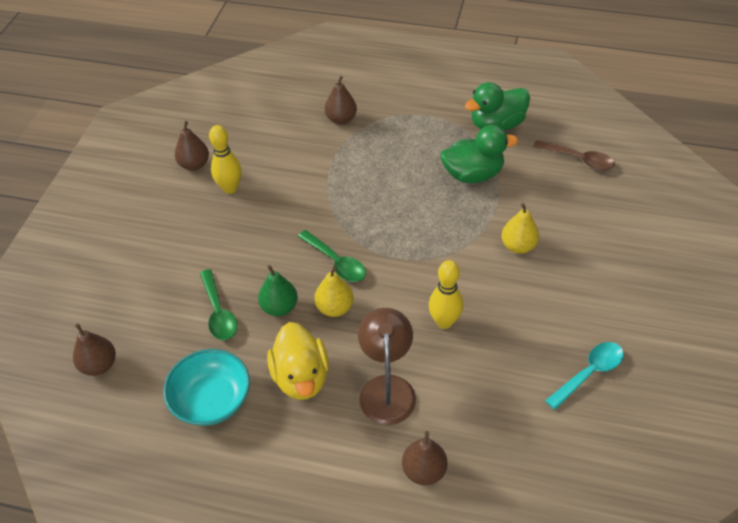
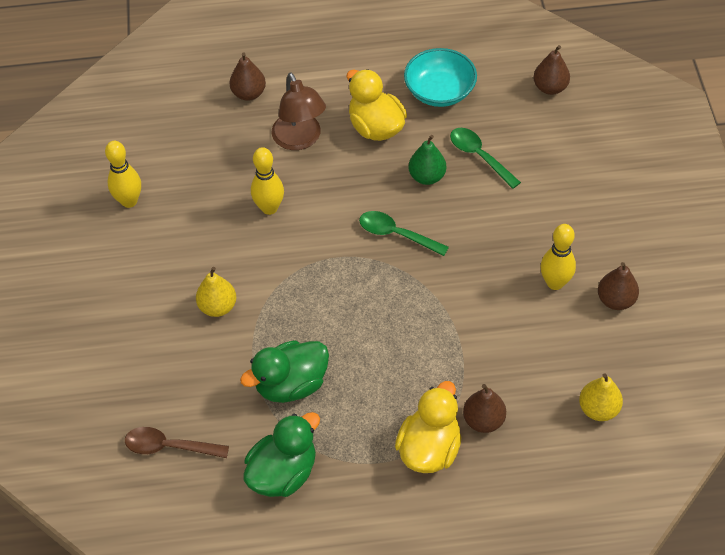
camera: 160 degrees right, 5 degrees up
yellow pear [314,266,354,317] -> yellow pear moved to [579,373,623,421]
turquoise spoon [545,342,624,410] -> yellow bowling pin [105,141,141,208]
none -> yellow duck [395,381,462,473]

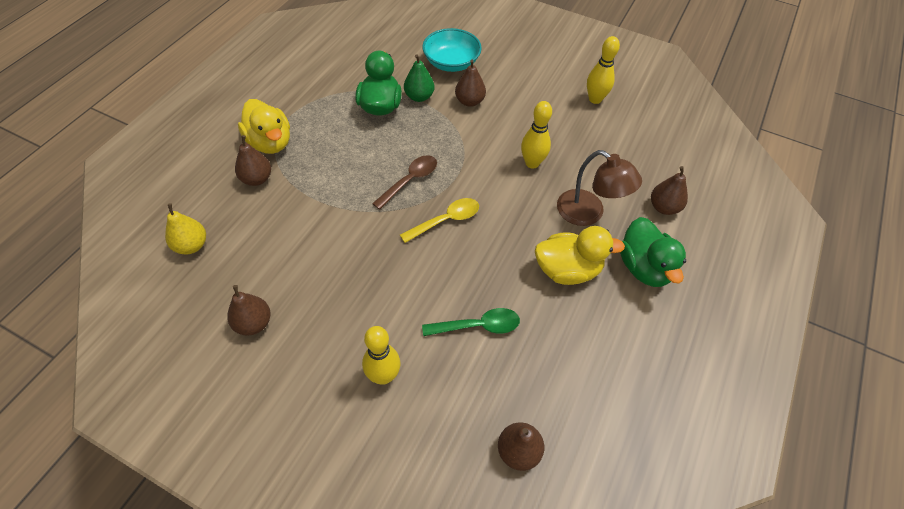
camera: 120 degrees right, 0 degrees up
brown spoon [125,427,229,458] -> brown spoon moved to [372,155,437,210]
yellow pear [196,267,236,317] -> brown pear [455,60,486,107]
green duck [244,412,320,497] -> green duck moved to [620,217,686,287]
brown lamp [272,72,326,150] -> brown lamp turned 150 degrees counterclockwise [557,150,642,226]
green spoon [359,211,449,256] -> yellow spoon [400,198,479,243]
turquoise bowl [404,48,477,107] -> turquoise bowl moved to [422,28,482,72]
green pear [408,135,446,185] -> green pear moved to [404,54,434,102]
yellow bowling pin [541,224,576,290] -> yellow bowling pin moved to [362,326,400,385]

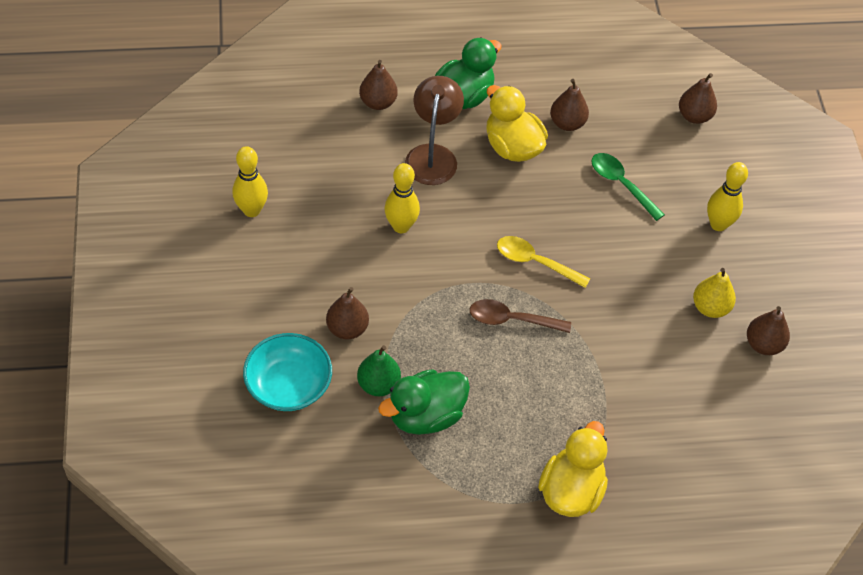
camera: 125 degrees left, 0 degrees up
yellow pear [165,203,206,255] -> yellow pear moved to [693,268,736,318]
brown pear [235,135,271,186] -> brown pear moved to [550,79,589,131]

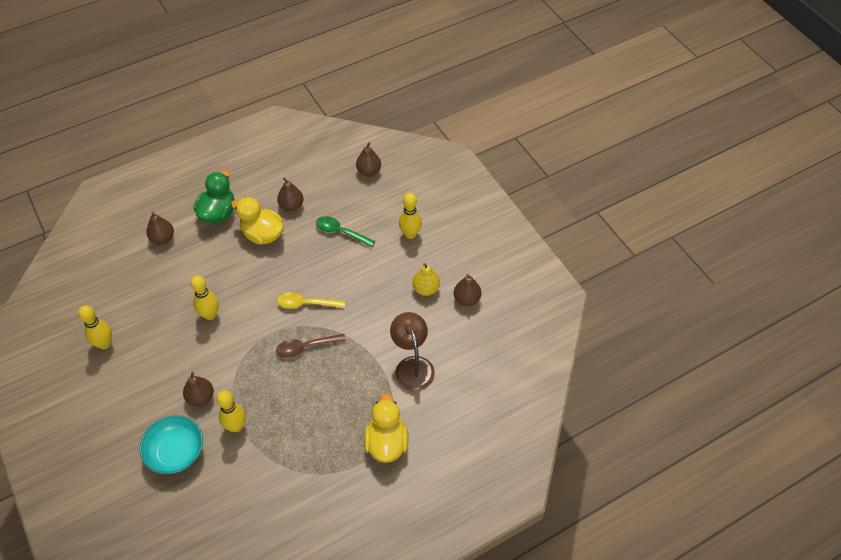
camera: 20 degrees left, 0 degrees up
green pear [357,345,401,396] -> yellow bowling pin [216,390,246,432]
green duck [378,369,470,435] -> none
brown lamp [405,76,464,185] -> brown lamp moved to [390,312,435,391]

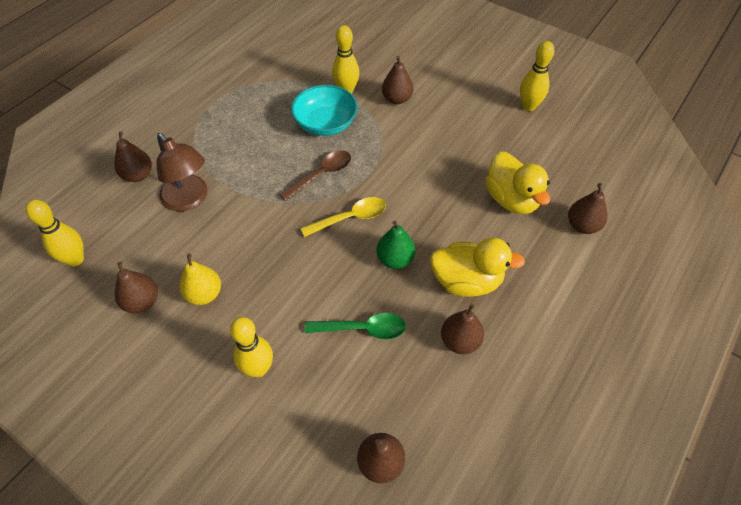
camera: 155 degrees right, 0 degrees up
turquoise bowl [140,415,203,474] -> turquoise bowl moved to [291,85,358,136]
yellow bowling pin [191,275,219,320] -> yellow bowling pin moved to [26,200,84,266]
green duck [194,170,234,224] -> none
yellow duck [364,393,409,463] -> yellow duck moved to [485,152,550,214]
none -> brown pear [114,131,152,182]
none -> green pear [376,221,415,269]

